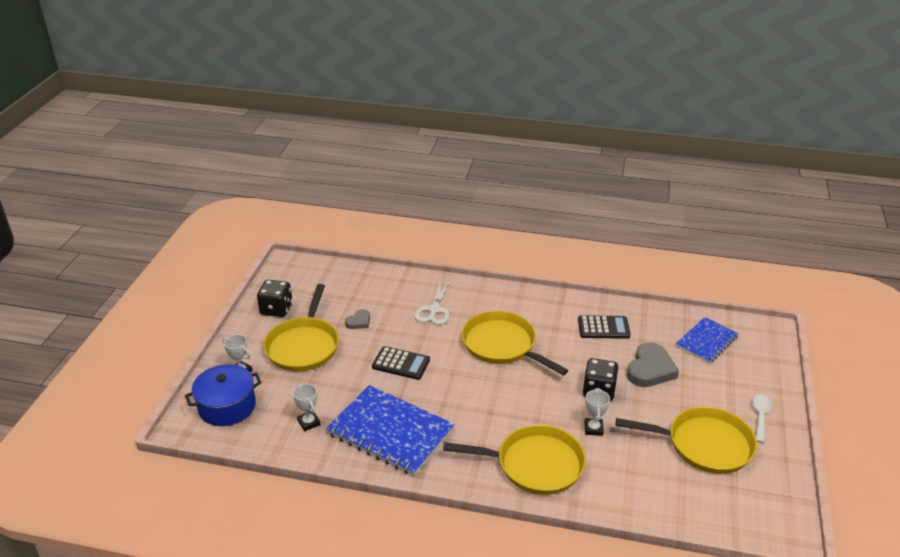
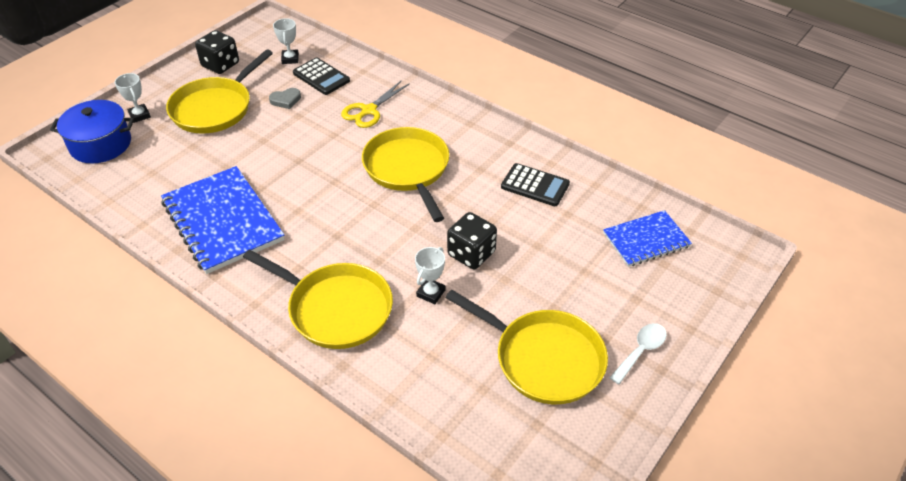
camera: 25 degrees right, 10 degrees up
white trophy [293,384,320,431] -> white trophy moved to [273,18,299,64]
black calculator [372,346,430,380] -> black calculator moved to [293,57,350,95]
white scissors [414,280,450,325] -> yellow scissors [341,80,410,128]
grey heart [627,342,679,387] -> none

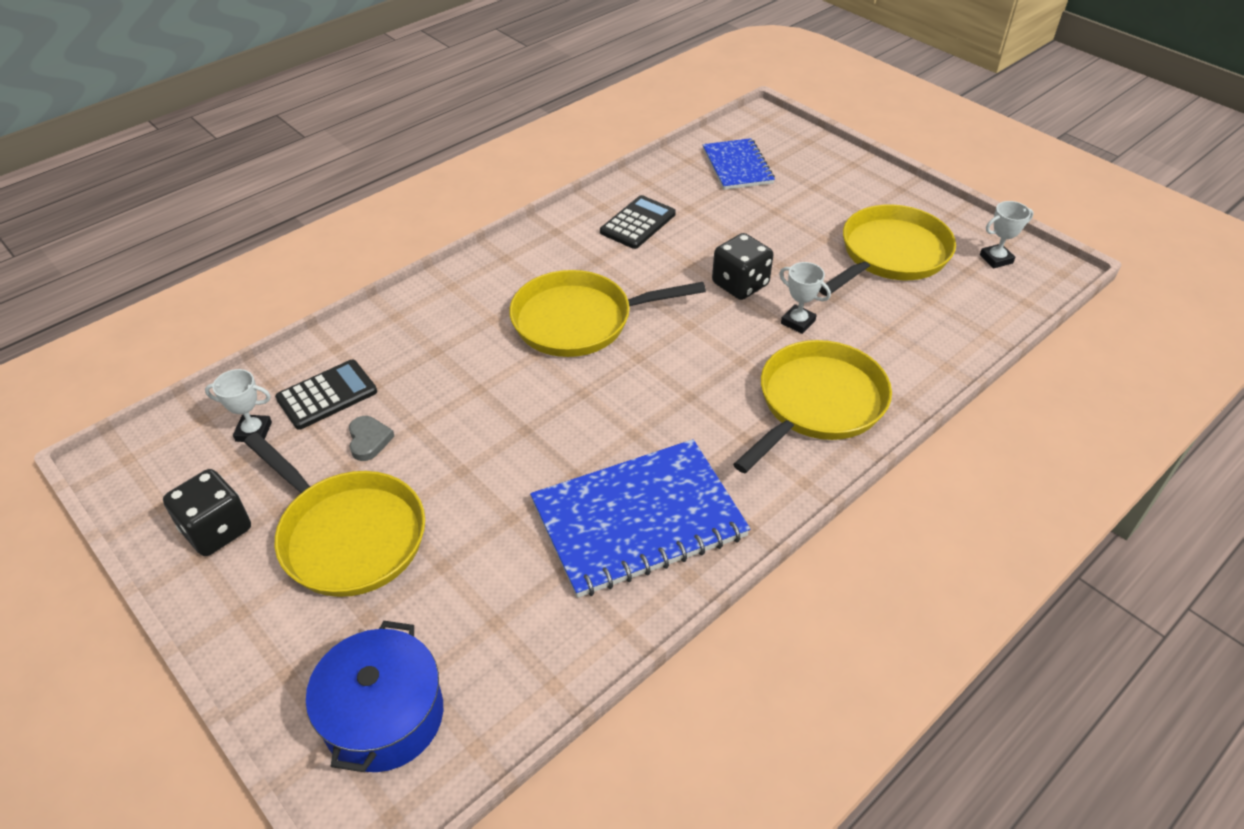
camera: 80 degrees left, 0 degrees up
white trophy [115,73,151,123] -> white trophy moved to [980,201,1034,269]
yellow scissors [341,80,410,128] -> none
white spoon [609,323,667,385] -> none

